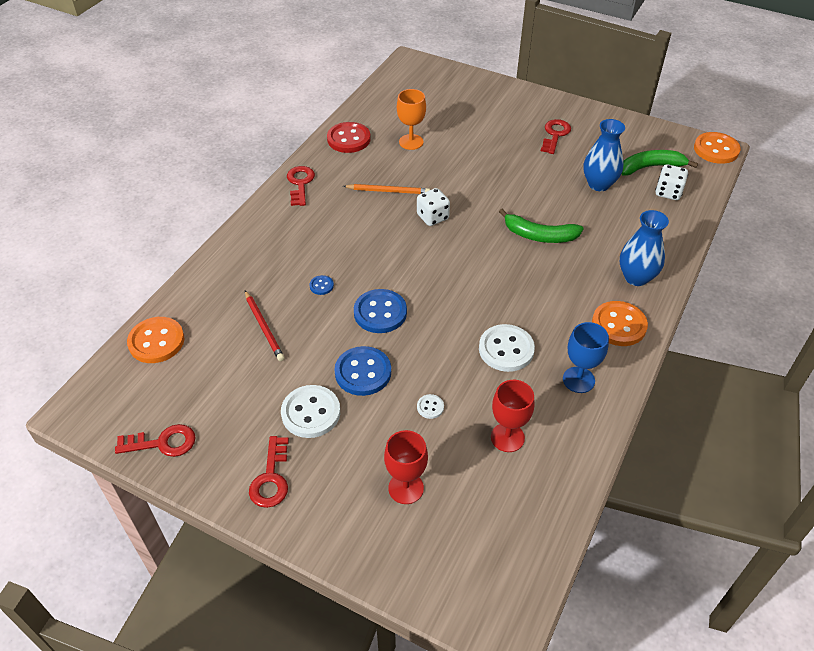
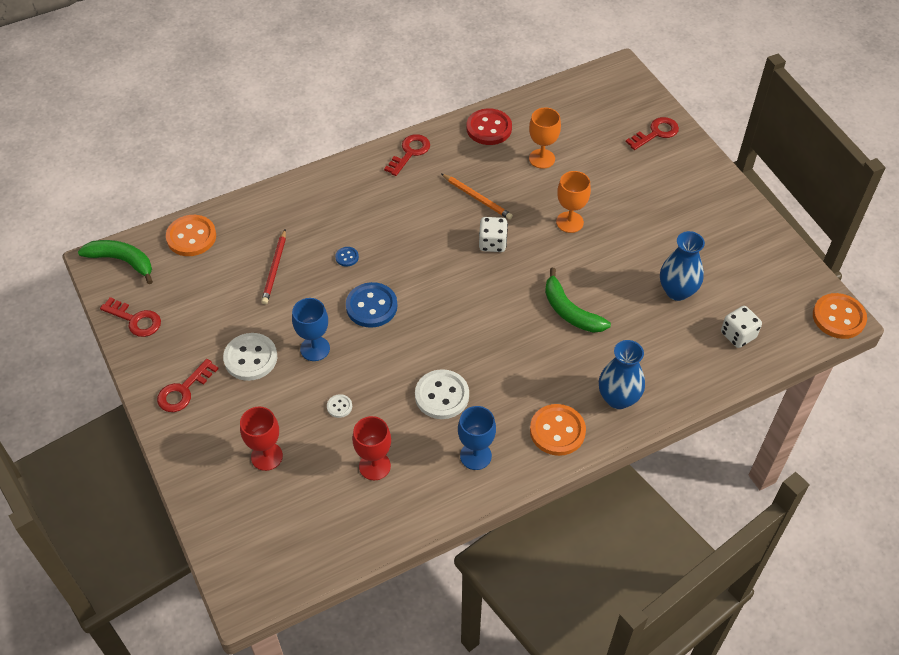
camera: 35 degrees right, 5 degrees up
blue button [334,346,391,396] -> blue goblet [292,298,330,361]
red key [541,119,571,154] -> red key moved to [626,117,679,150]
green banana [621,150,698,176] -> green banana moved to [78,240,153,284]
none -> orange goblet [556,171,591,233]

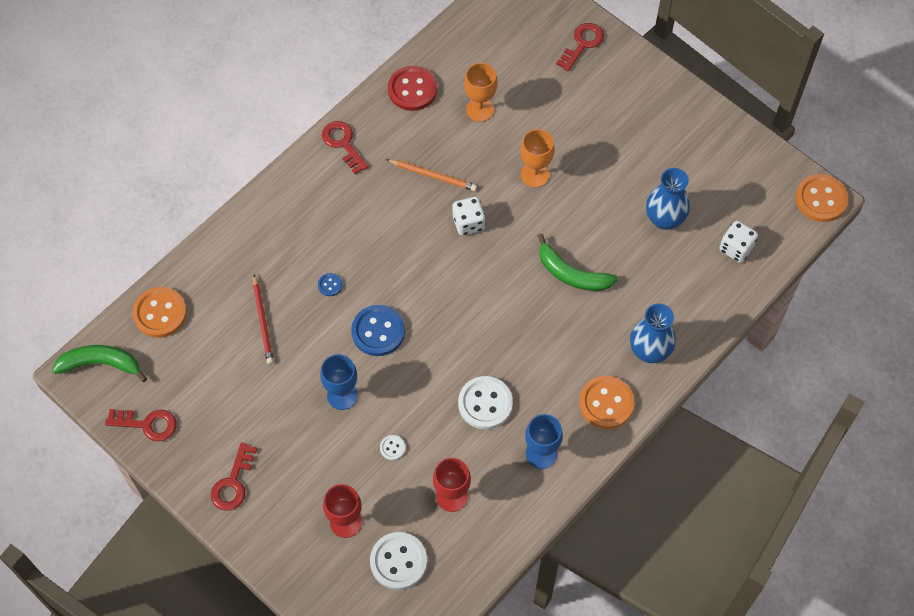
camera: 20 degrees left, 10 degrees up
white button [223,333,277,381] -> white button moved to [370,532,427,590]
red key [384,134,430,176] -> red key turned 45 degrees counterclockwise [322,121,369,174]

